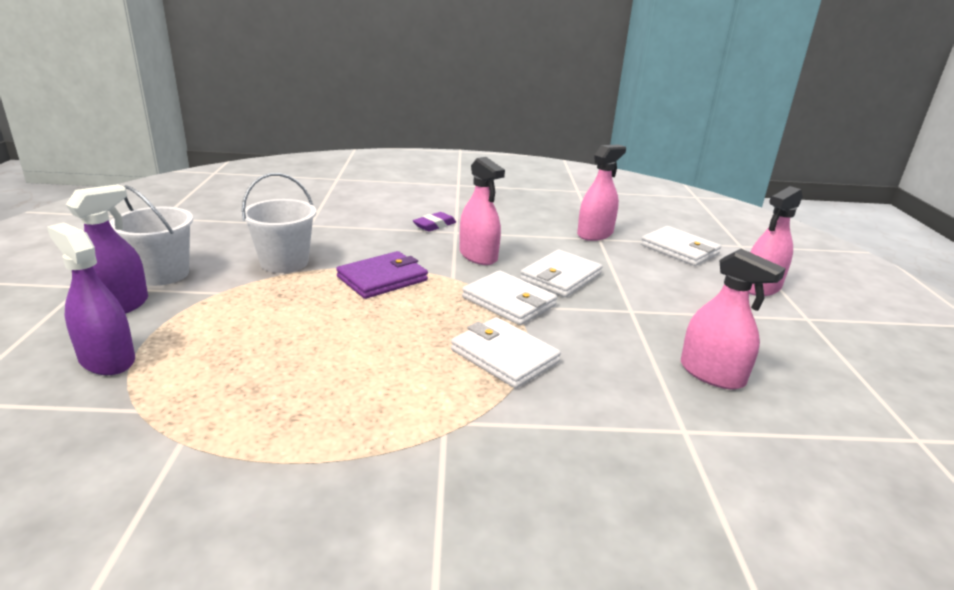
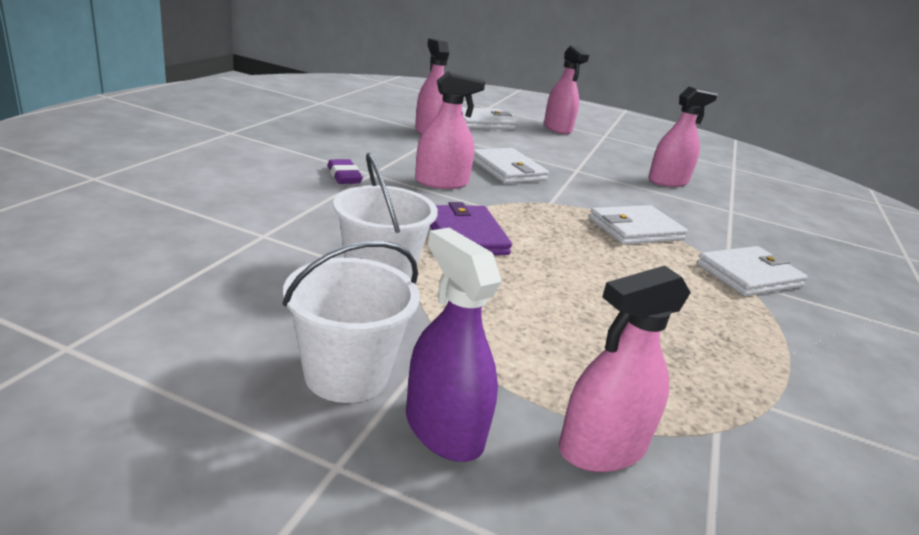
camera: 70 degrees left, 0 degrees up
purple spray bottle [47,223,135,375] -> pink spray bottle [559,266,691,472]
white wallet [462,270,557,325] -> white wallet moved to [697,246,808,296]

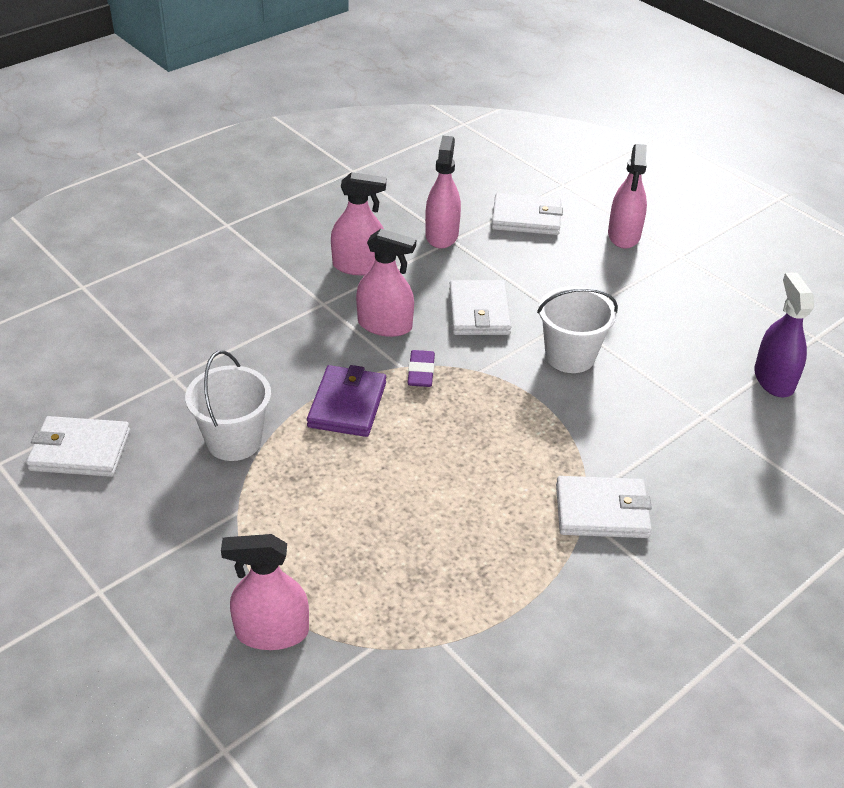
camera: 30 degrees right, 15 degrees up
white bucket [283,241,420,403] -> white bucket moved to [537,286,618,373]
purple eraser [327,159,363,184] -> purple eraser moved to [408,350,435,387]
purple spray bottle [406,228,501,462] -> purple spray bottle moved to [754,273,814,397]
white wallet [589,205,687,245] -> white wallet moved to [26,416,130,477]
pink spray bottle [648,87,718,187] -> pink spray bottle moved to [331,172,386,275]

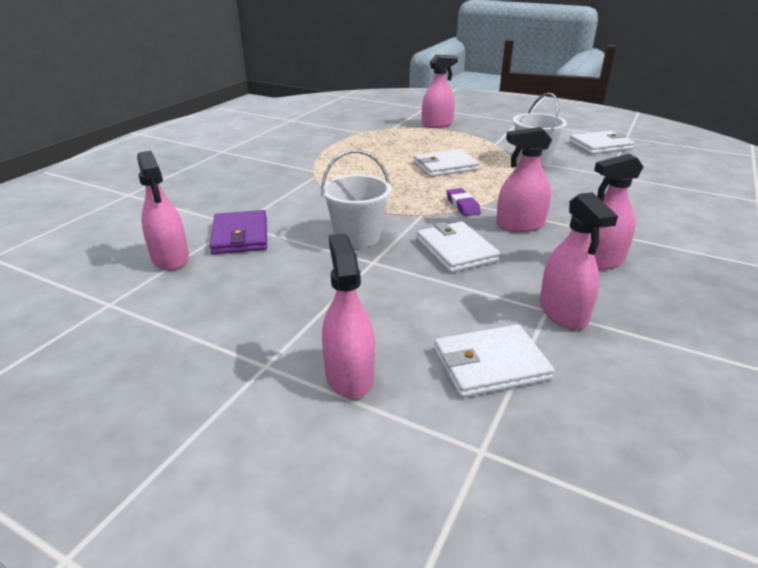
camera: 160 degrees right, 10 degrees down
purple wallet [307,365,386,437] -> purple wallet moved to [210,210,267,254]
white wallet [556,476,652,538] -> white wallet moved to [414,149,479,177]
purple spray bottle [754,273,814,397] -> pink spray bottle [137,151,189,270]

